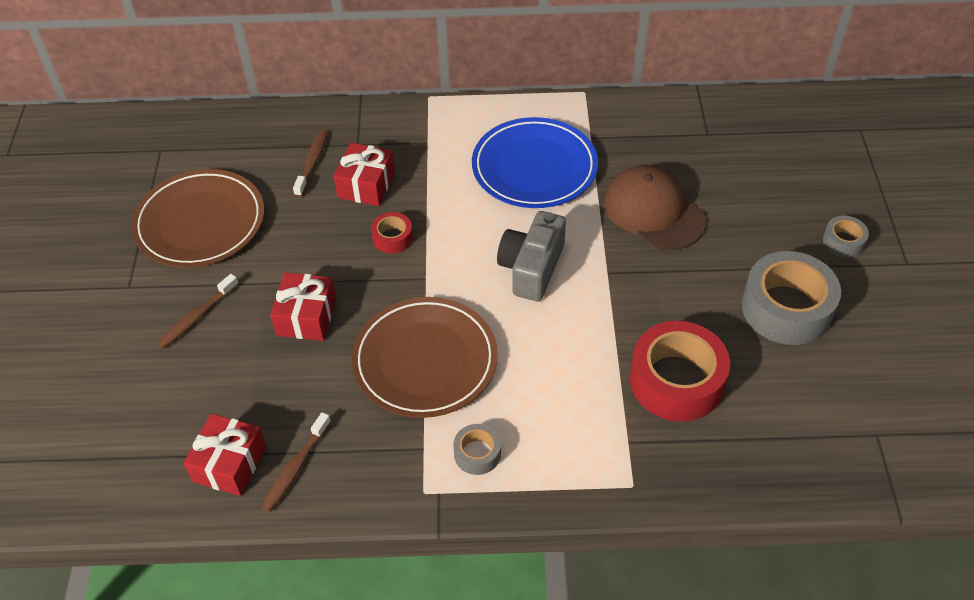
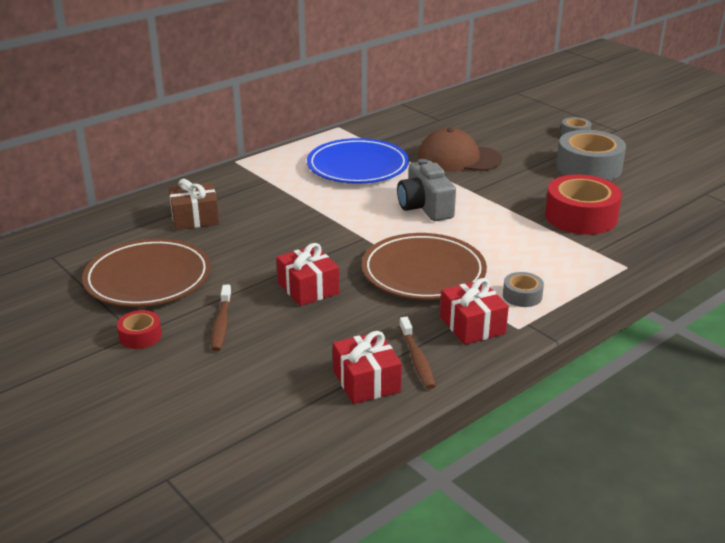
camera: 40 degrees left, 20 degrees down
brown toothbrush [293,130,328,197] -> brown gift [169,179,219,230]
red gift [334,143,395,206] -> red gift moved to [440,278,509,345]
red tape [371,212,413,254] -> red tape moved to [117,310,162,349]

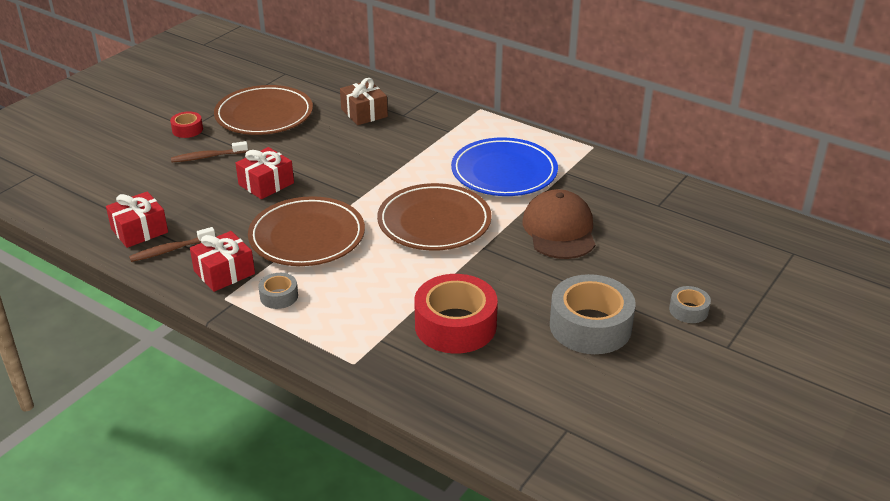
camera: 75 degrees right, 5 degrees up
grey camera [397,159,456,221] -> brown plate [377,183,492,251]

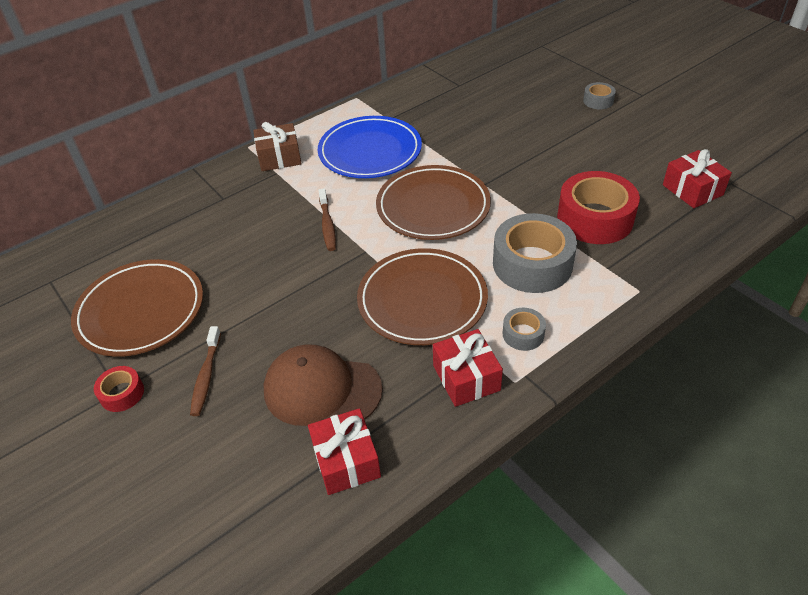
camera: 70 degrees left, 10 degrees up
brown toothbrush [129,227,215,262] -> brown toothbrush moved to [318,188,336,251]
red gift [235,147,294,199] -> red gift moved to [663,149,732,208]
brown gift [340,78,388,125] -> brown gift moved to [253,122,302,171]
brown cap [522,189,595,259] -> brown cap moved to [264,344,383,426]
grey tape [550,274,636,354] -> grey tape moved to [493,213,577,293]

